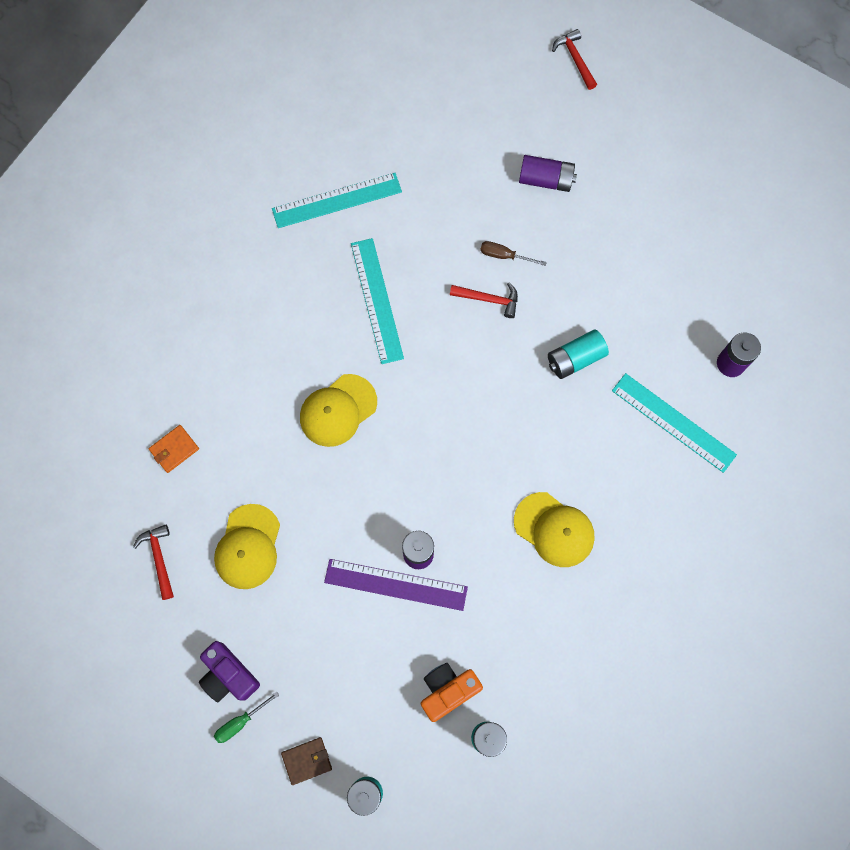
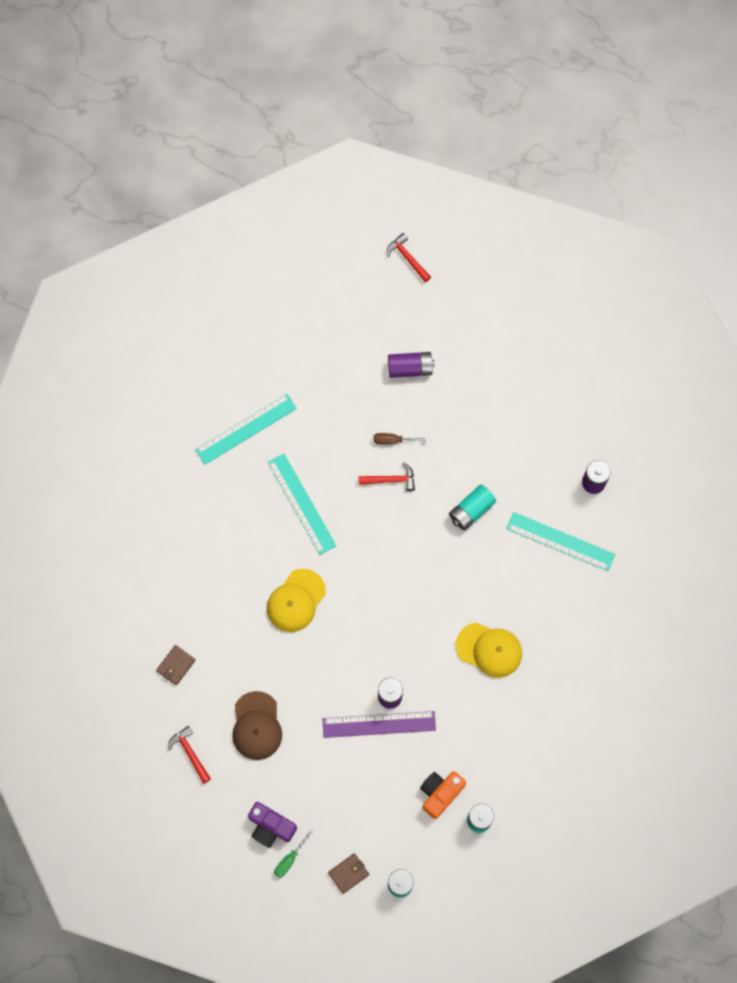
camera: 15 degrees left, 0 degrees up
orange wallet [149,425,199,473] -> brown wallet [156,645,195,685]
yellow cap [214,504,280,589] -> brown cap [232,691,282,760]

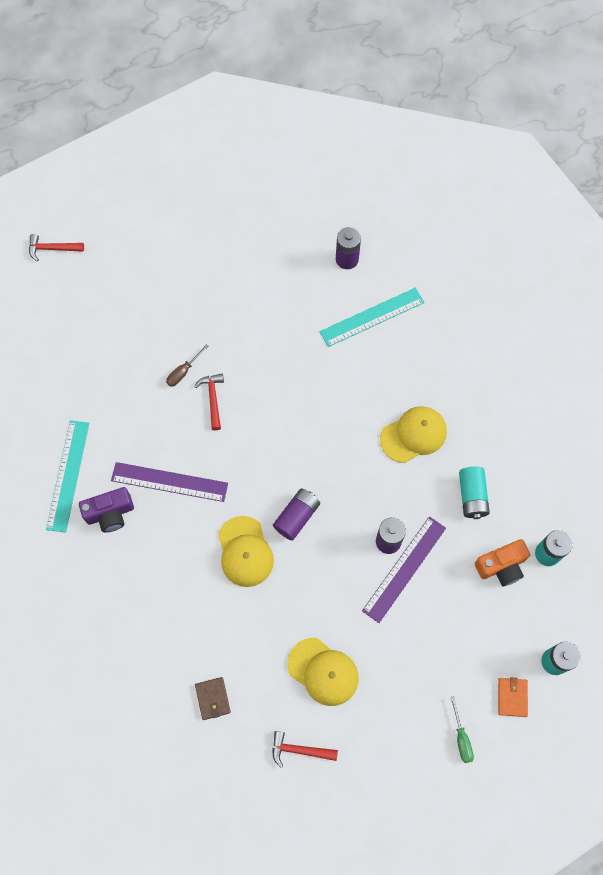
camera: 50 degrees left, 5 degrees down
brown cap [232,691,282,760] -> yellow cap [287,638,359,706]
purple camera [248,802,297,848] -> purple camera moved to [79,487,134,532]
turquoise ruler [268,454,336,555] -> purple ruler [111,462,228,502]
brown wallet [328,853,369,894] -> orange wallet [498,677,528,717]
red hammer [358,462,415,491] -> red hammer turned 45 degrees counterclockwise [194,374,224,430]
purple battery [388,352,435,378] -> purple battery moved to [273,488,320,541]
orange camera [420,771,466,819] -> orange camera turned 105 degrees counterclockwise [475,539,530,586]
turquoise battery [449,485,496,530] -> turquoise battery moved to [459,467,490,519]

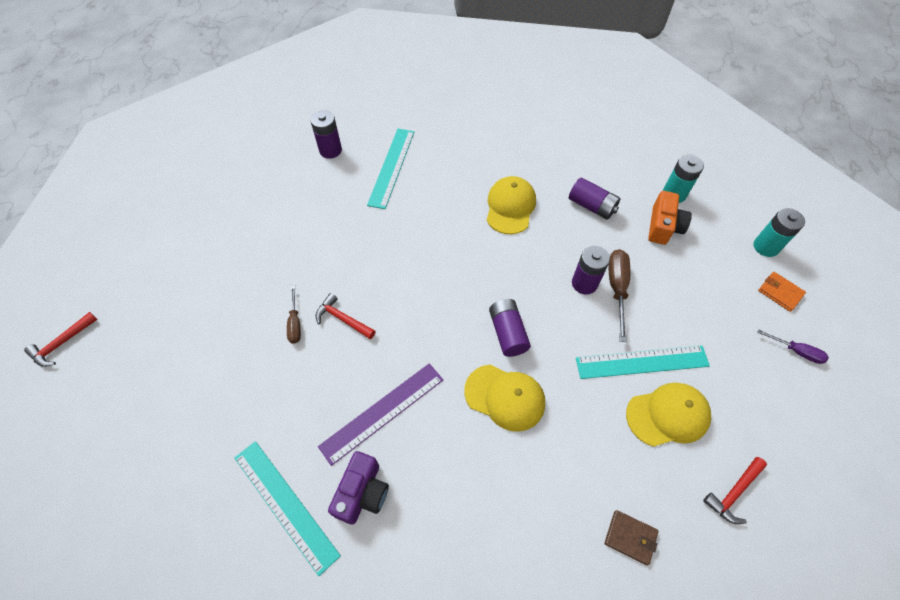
camera: 50 degrees left, 10 degrees down
purple ruler [362,516,446,623] -> brown screwdriver [608,249,630,342]
green screwdriver [450,696,474,763] -> purple screwdriver [757,329,829,364]
turquoise battery [459,467,490,519] -> purple battery [569,177,620,220]
none -> turquoise ruler [576,346,710,379]

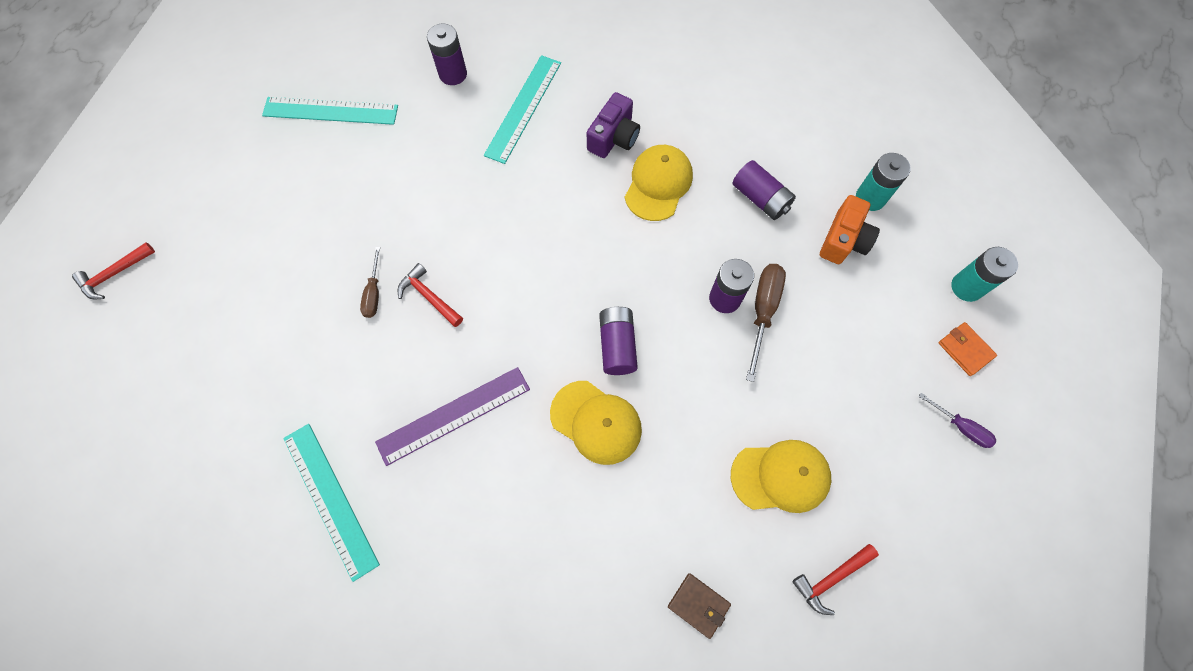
camera: 10 degrees right, 10 degrees up
purple camera [328,451,389,525] -> purple camera moved to [587,92,640,158]
turquoise ruler [576,346,710,379] -> turquoise ruler moved to [262,97,398,125]

